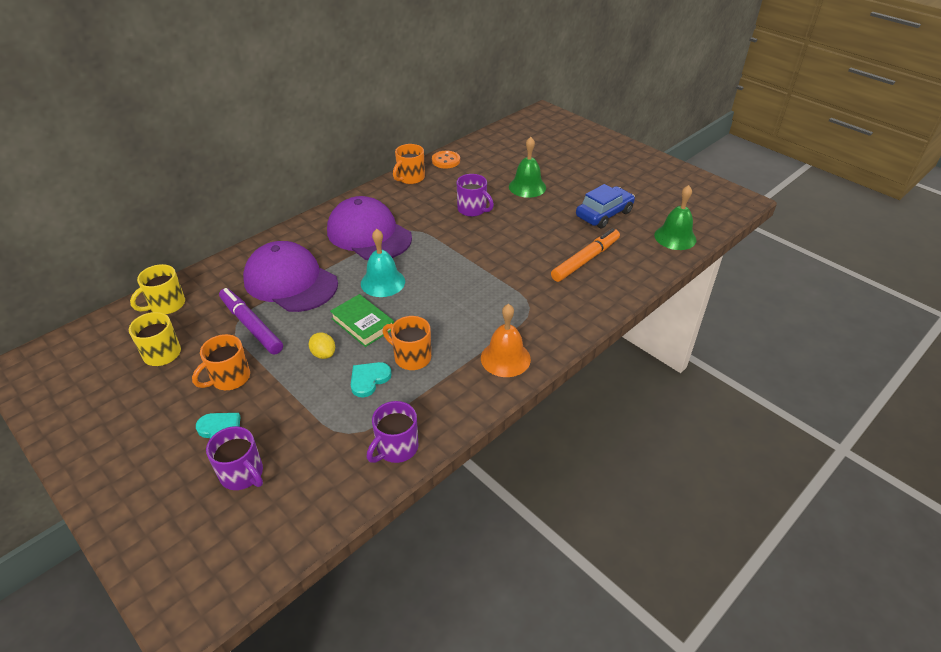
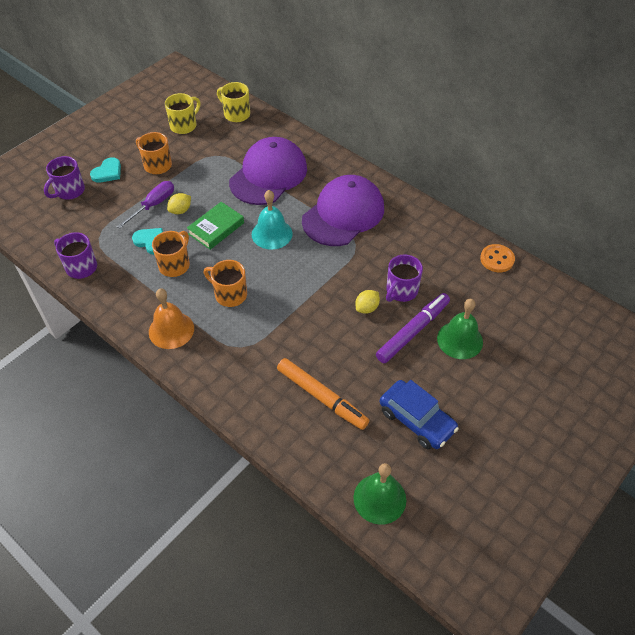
camera: 85 degrees right, 10 degrees up
purple marker [219,288,283,354] -> purple marker moved to [376,293,450,363]
orange mug [393,144,425,184] -> orange mug moved to [204,260,247,307]
none -> purple screwdriver [117,181,174,229]
none -> yellow lemon [355,290,380,314]

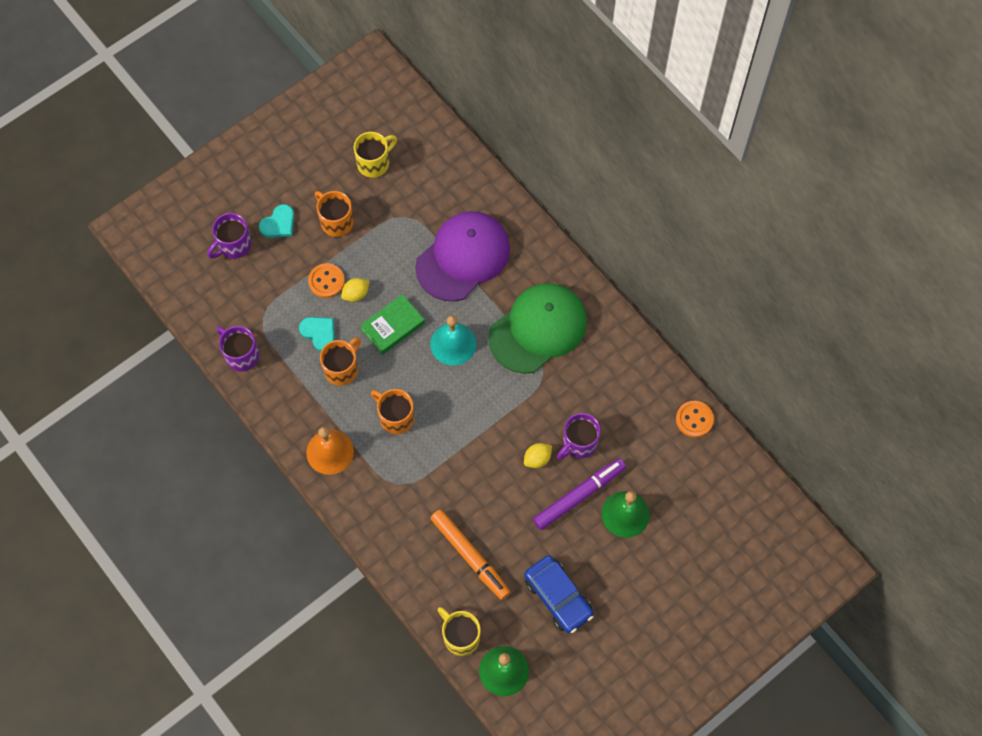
camera: 10 degrees right, 15 degrees up
purple screwdriver [117,181,174,229] -> orange button [308,263,345,298]
yellow mug [217,82,250,122] -> yellow mug moved to [438,607,481,656]
purple cap [302,175,384,246] -> green cap [489,283,587,374]

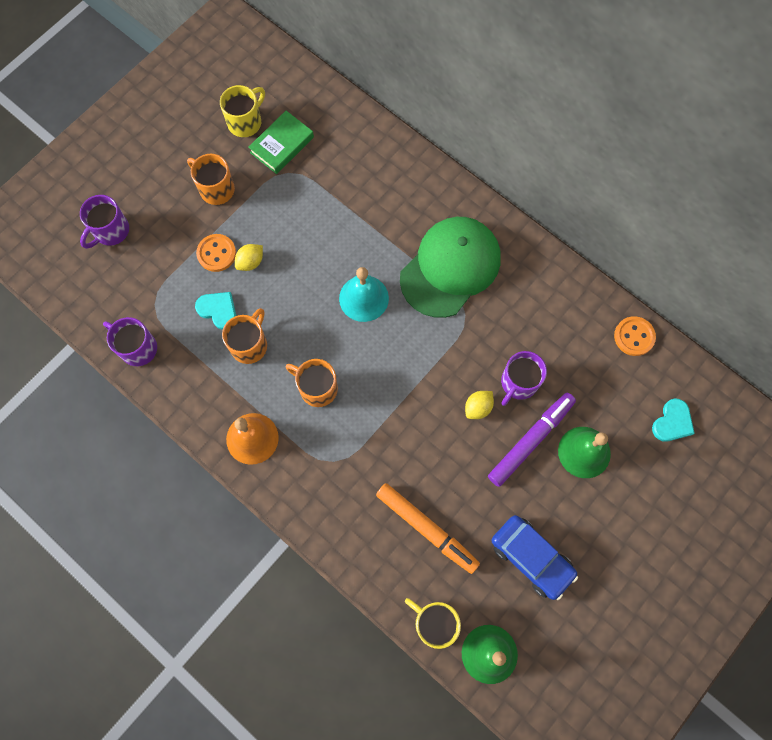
camera: 10 degrees left, 5 degrees up
turquoise heart [259,204,294,238] -> turquoise heart moved to [652,399,695,442]
green book [360,294,425,355] -> green book moved to [248,111,314,174]
purple cap [415,211,510,301] -> none

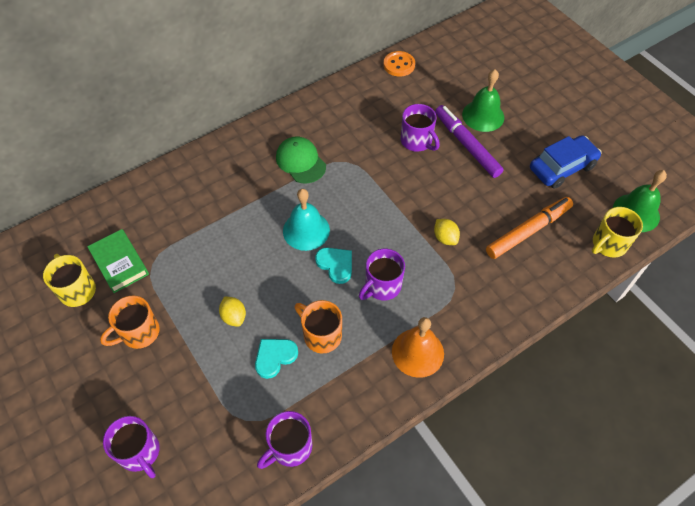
camera: 75 degrees left, 15 degrees down
orange button [196,234,236,272] -> none
orange mug [286,359,338,407] -> purple mug [359,249,405,300]
green cap [400,217,500,318] -> green cap [276,136,326,184], size x0.57
yellow lemon [465,391,494,419] -> yellow lemon moved to [434,219,460,245]
turquoise heart [652,399,695,442] -> turquoise heart moved to [315,248,352,284]

